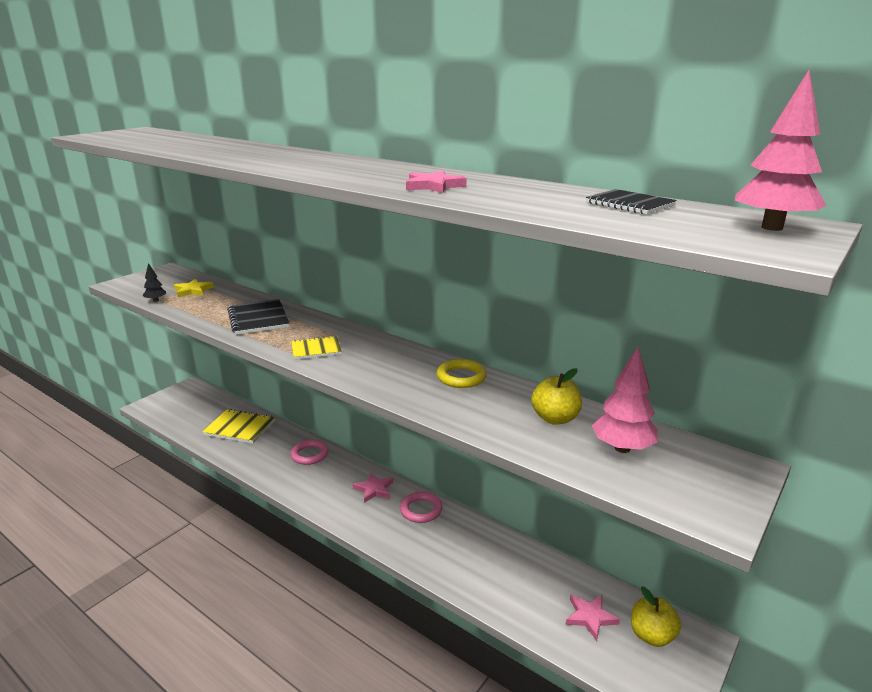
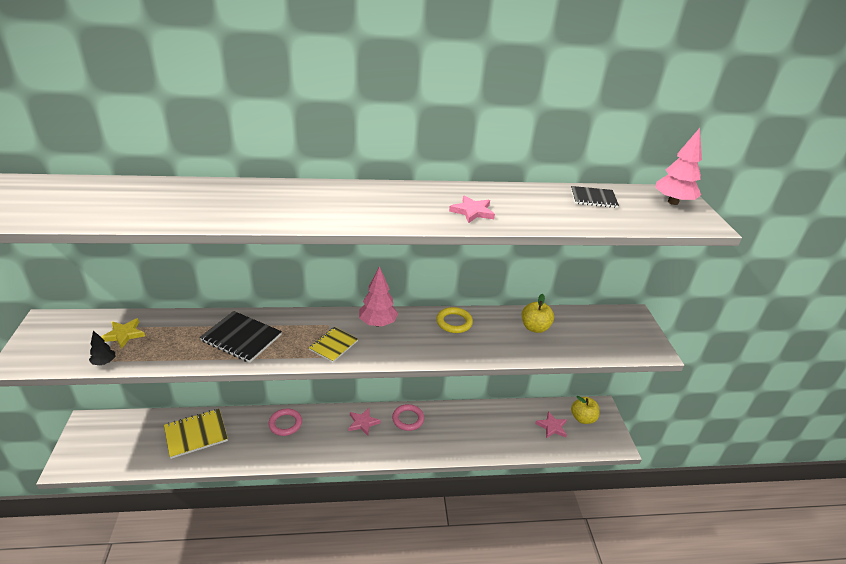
camera: 45 degrees left, 10 degrees up
pink tree [592,347,658,453] -> pink tree moved to [359,266,398,327]

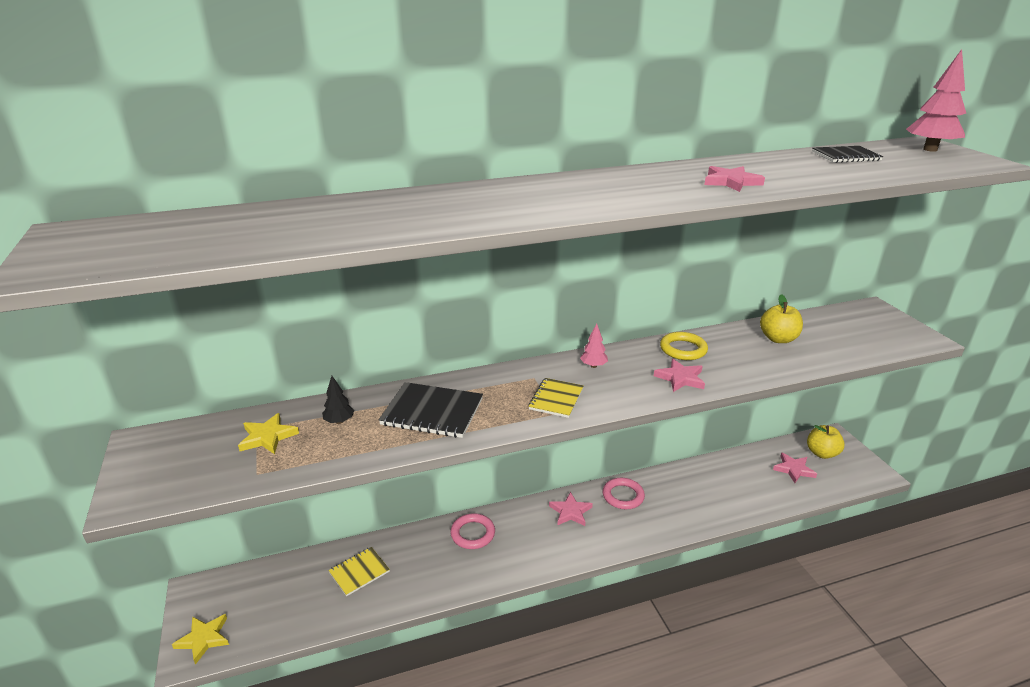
camera: 10 degrees left, 5 degrees down
black tree [89,331,115,366] -> black tree moved to [322,376,354,424]
yellow notebook [164,409,228,459] -> yellow notebook [328,547,390,596], size x0.64
pink tree [359,266,398,327] -> pink tree [580,323,608,368], size x0.54
none -> yellow star [172,614,229,665]
none -> pink star [654,359,705,392]

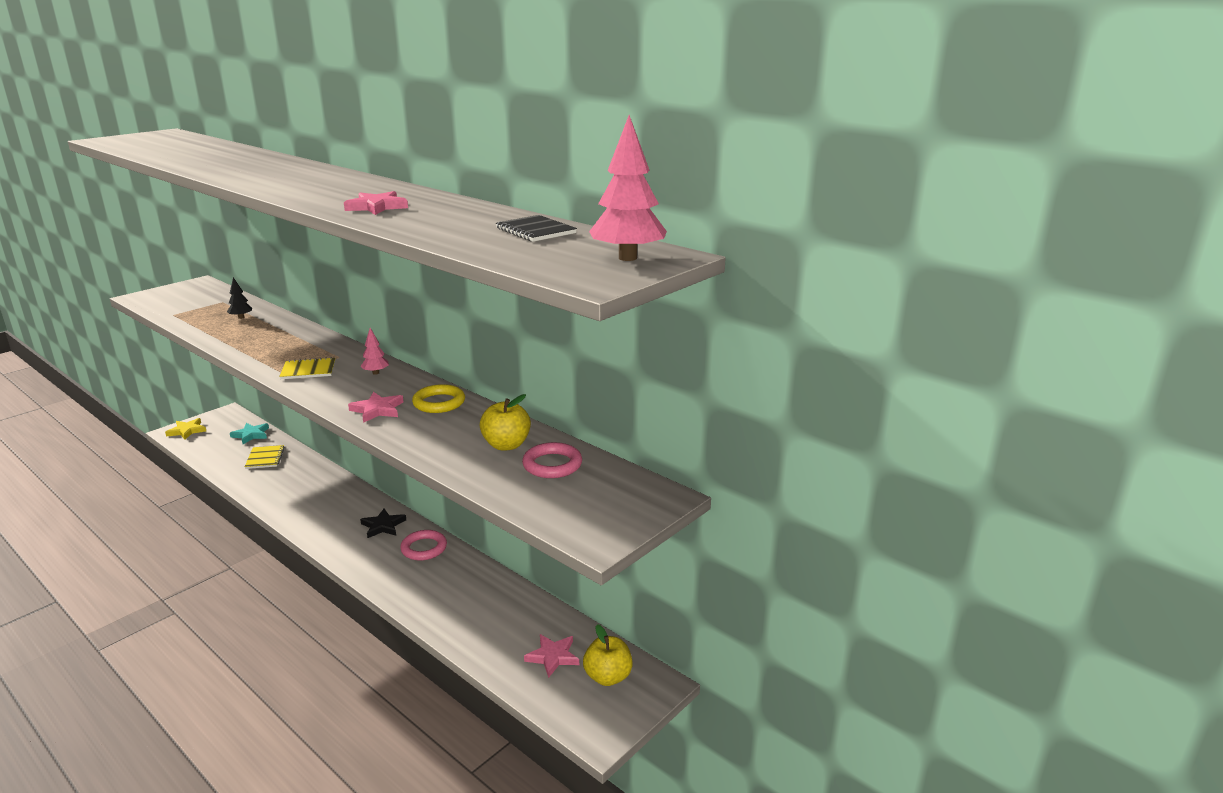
camera: 60 degrees right, 5 degrees down
yellow star [238,413,299,454] -> none
yellow notebook [328,547,390,596] -> yellow notebook turned 60 degrees clockwise [245,445,285,469]
black notebook [379,382,483,438] -> none
pink ring [450,513,495,549] -> pink ring moved to [522,442,582,478]
pink star [549,492,593,526] -> black star [360,509,406,538]
none -> turquoise star [230,423,269,444]

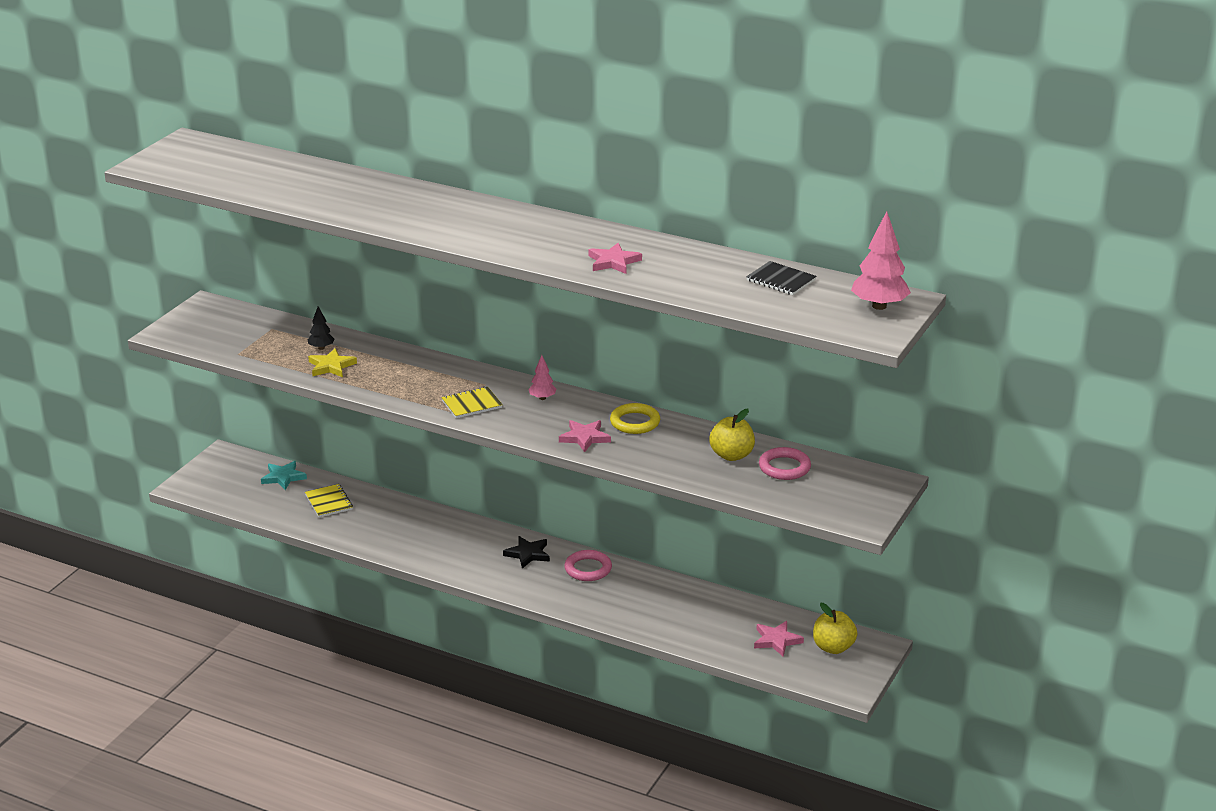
camera: 15 degrees left, 5 degrees up
yellow star [165,418,206,440] -> yellow star moved to [308,348,357,377]

